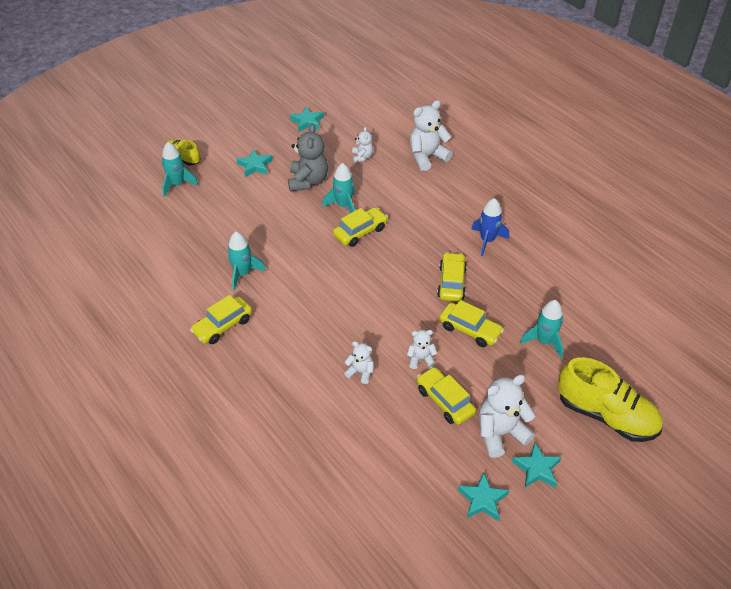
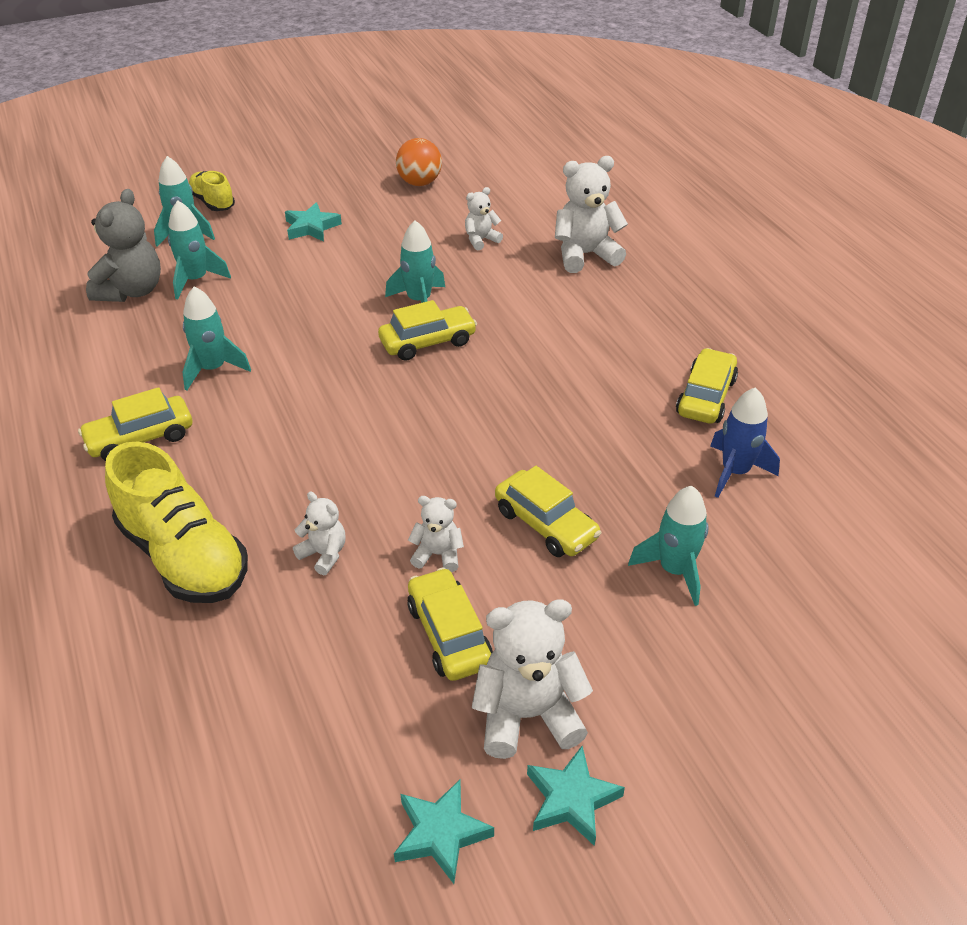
camera: 15 degrees right, 5 degrees down
grey teddy bear [288,124,328,192] -> grey teddy bear moved to [86,189,161,302]
turquoise star [290,107,324,132] -> orange ball [396,138,442,186]
white teddy bear [352,127,373,163] -> white teddy bear turned 135 degrees counterclockwise [465,187,503,251]
yellow car [437,252,467,302] -> yellow car moved to [676,348,738,424]
blue rocket [472,198,509,256] -> blue rocket moved to [710,387,780,498]
yellow shoe [558,357,663,442] -> yellow shoe moved to [105,442,248,603]
none -> turquoise rocket [168,200,231,300]

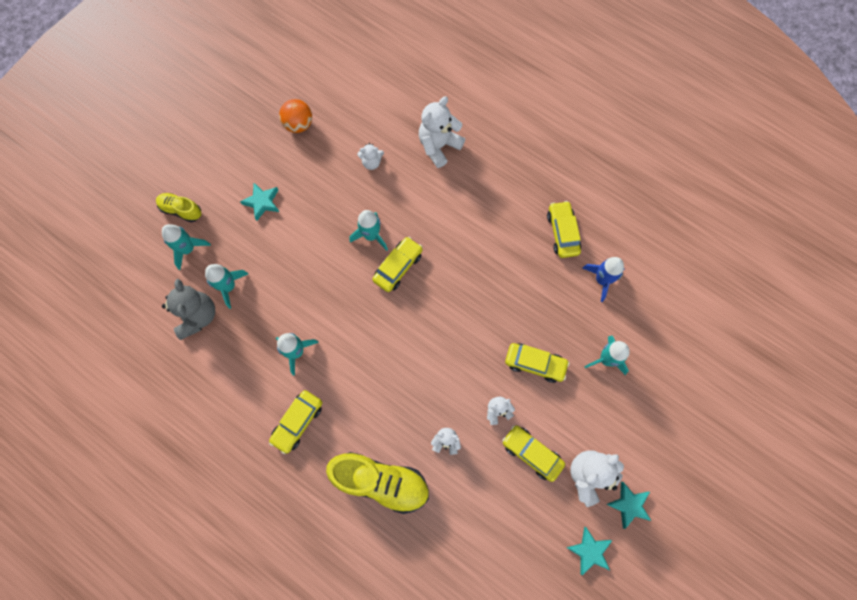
camera: 30 degrees left, 30 degrees up
white teddy bear [465,187,503,251] -> white teddy bear turned 120 degrees counterclockwise [357,143,384,170]

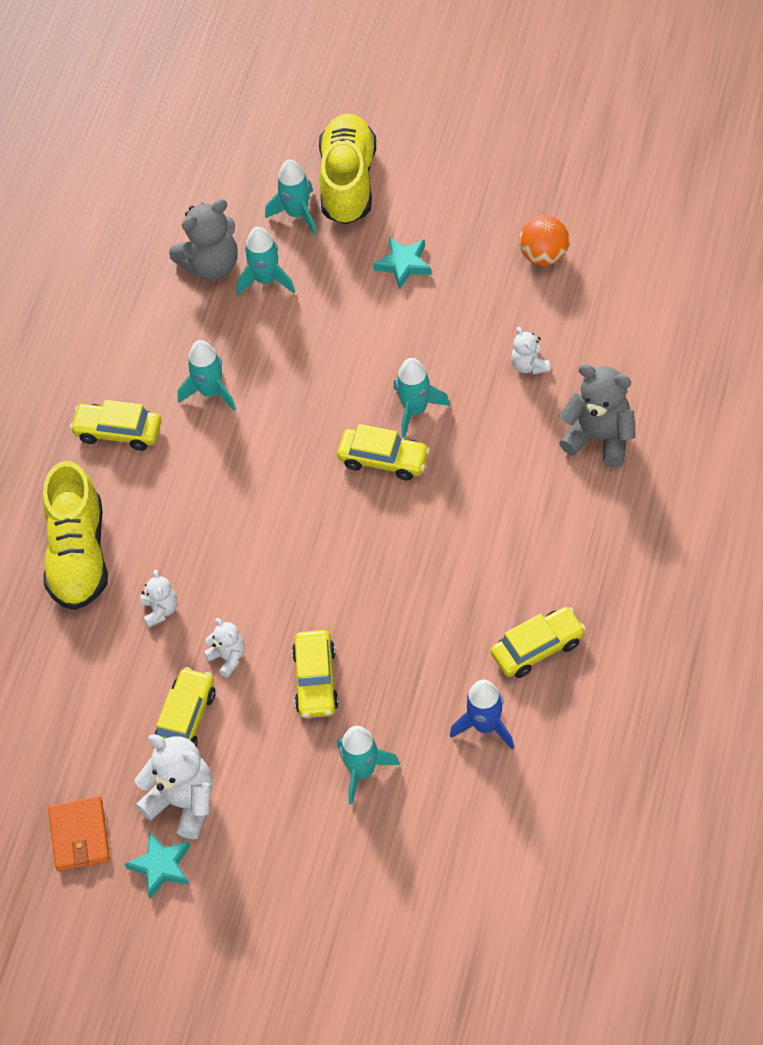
camera: 75 degrees right, 15 degrees down
yellow shoe [156,193,202,222] -> yellow shoe [319,114,376,224], size x1.84
white teddy bear [419,96,465,168] -> grey teddy bear [559,364,635,467]
turquoise star [566,527,612,576] -> orange wallet [48,796,110,871]

